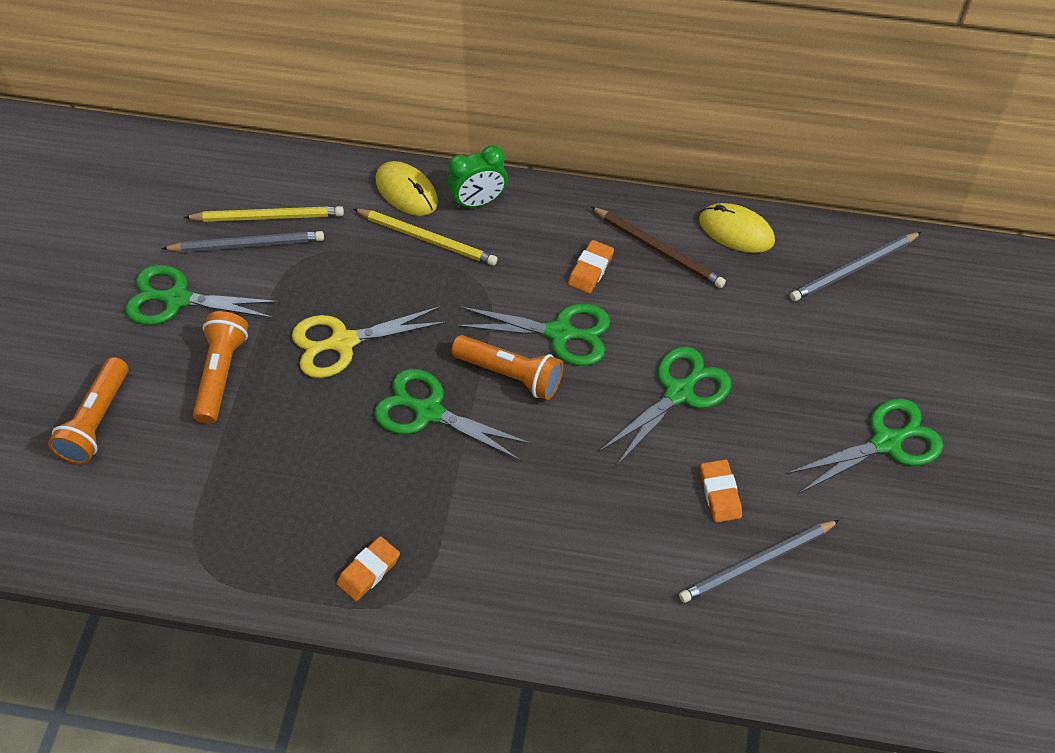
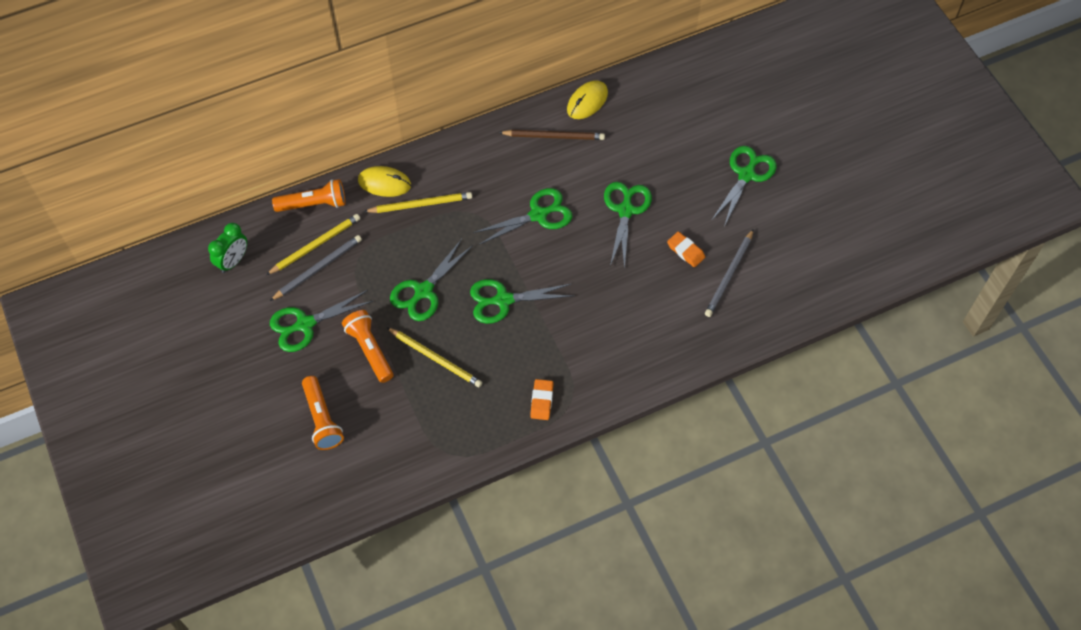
camera: 35 degrees left, 5 degrees up
yellow scissors [292,306,447,378] -> green scissors [390,239,473,321]
green clock [448,145,508,209] -> green clock moved to [208,223,247,273]
orange flashlight [451,335,563,400] -> orange flashlight moved to [272,179,346,212]
orange eraser [568,240,614,293] -> none
yellow mouse [699,203,775,253] -> yellow mouse turned 45 degrees counterclockwise [567,80,608,119]
grey pencil [790,232,922,301] -> none
none -> yellow pencil [386,327,482,387]

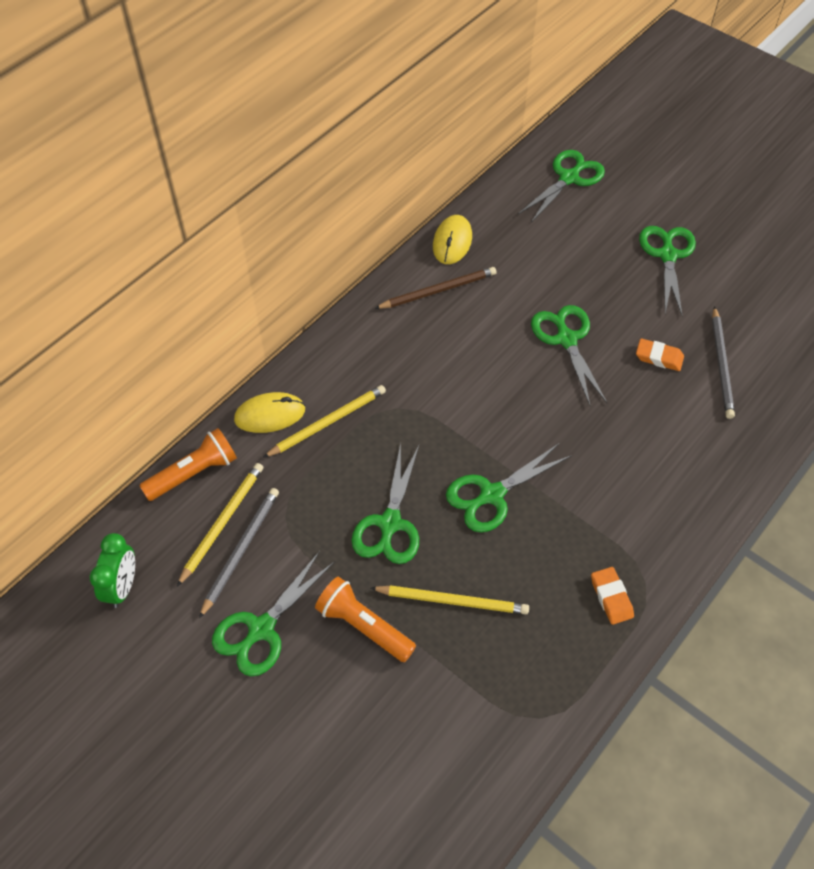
camera: 25 degrees left, 5 degrees down
orange flashlight [302,376,344,450] -> none
green scissors [473,188,572,245] -> green scissors moved to [518,150,605,223]

